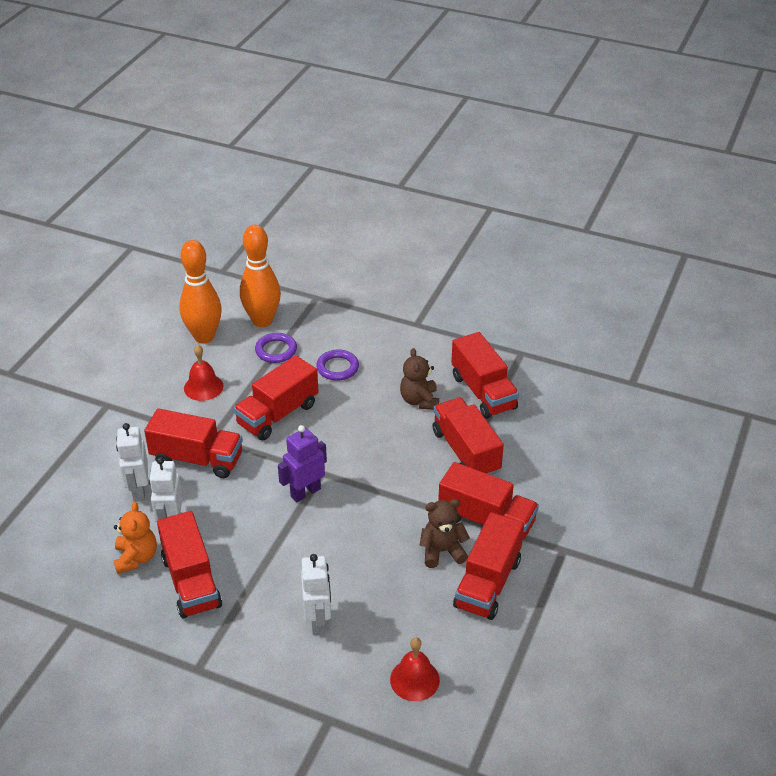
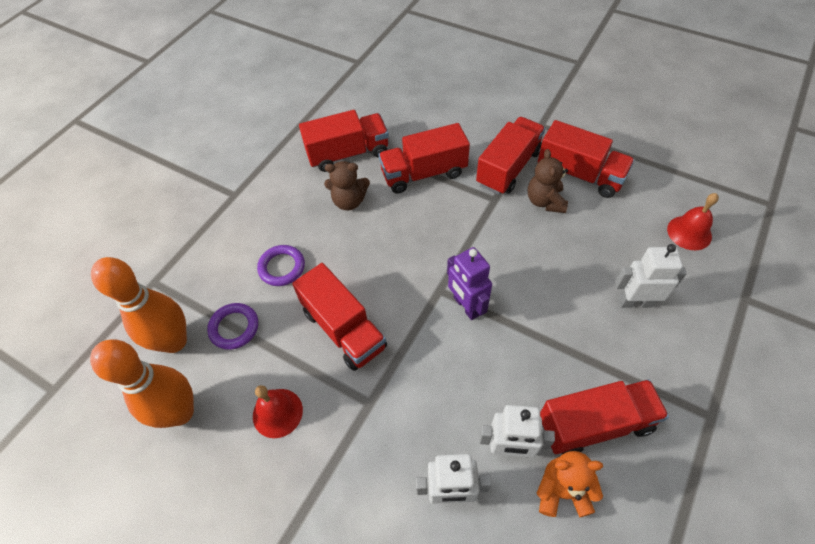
camera: 80 degrees left, 15 degrees up
red truck [144,409,243,478] -> none

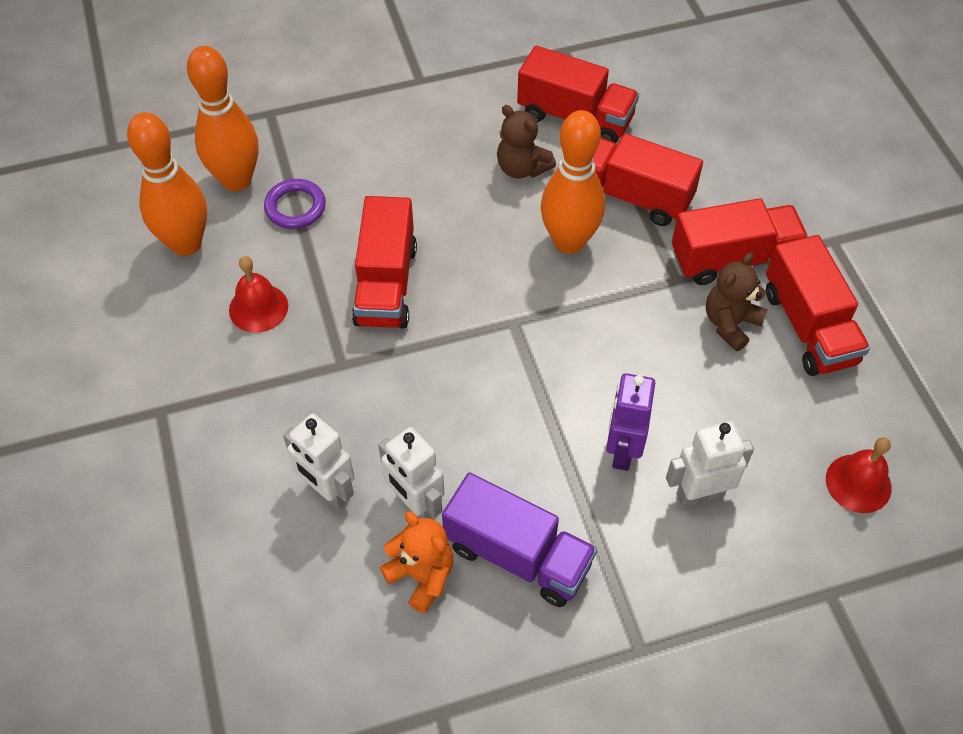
camera: 40 degrees right, 0 degrees up
purple ring [257,245,305,286] -> none
purple robot [447,247,492,320] -> purple robot moved to [606,373,655,471]
red truck [540,379,669,454] -> purple truck [442,472,597,607]
white robot [615,244,687,308] -> white robot turned 60 degrees counterclockwise [666,421,754,507]
none -> orange bowling pin [541,110,605,254]

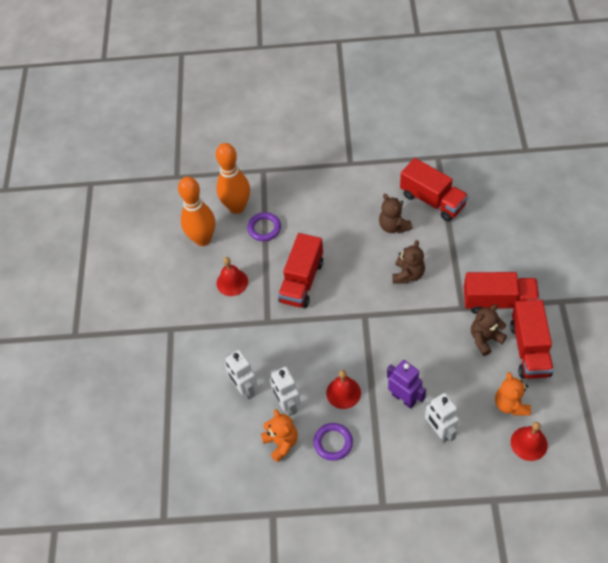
camera: 20 degrees right, 0 degrees up
purple truck [442,472,597,607] -> purple ring [313,423,353,461]
orange bowling pin [541,110,605,254] -> brown teddy bear [392,240,425,284]
red truck [593,133,703,226] -> none
purple robot [606,373,655,471] -> purple robot turned 105 degrees clockwise [387,360,426,409]
white robot [666,421,754,507] -> white robot turned 120 degrees counterclockwise [424,393,459,443]
none -> red bell [326,370,361,409]
none -> orange teddy bear [495,372,531,416]

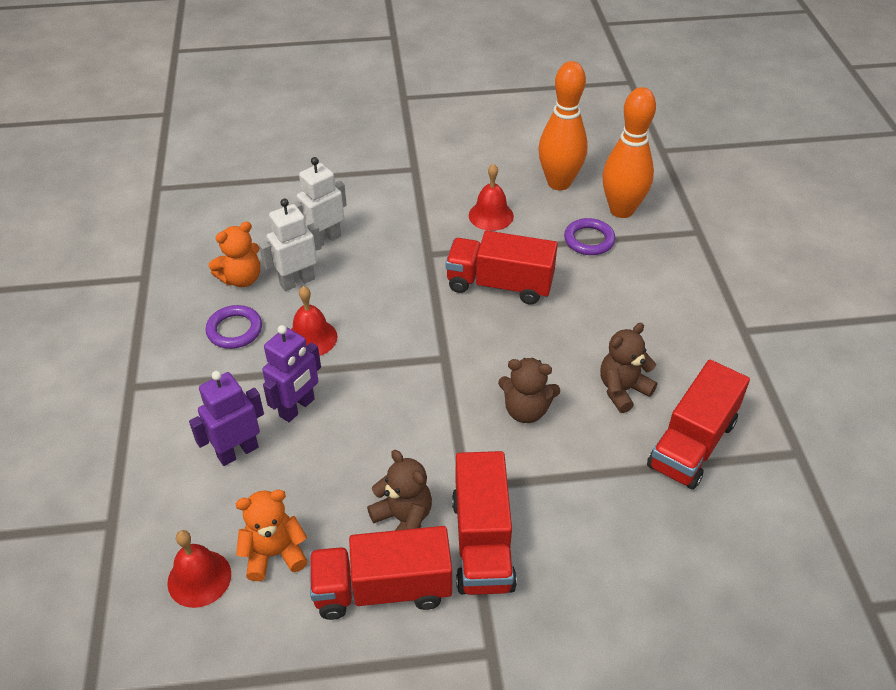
camera: 80 degrees right, 10 degrees down
white robot [424,393,459,443] -> purple robot [189,371,264,466]

